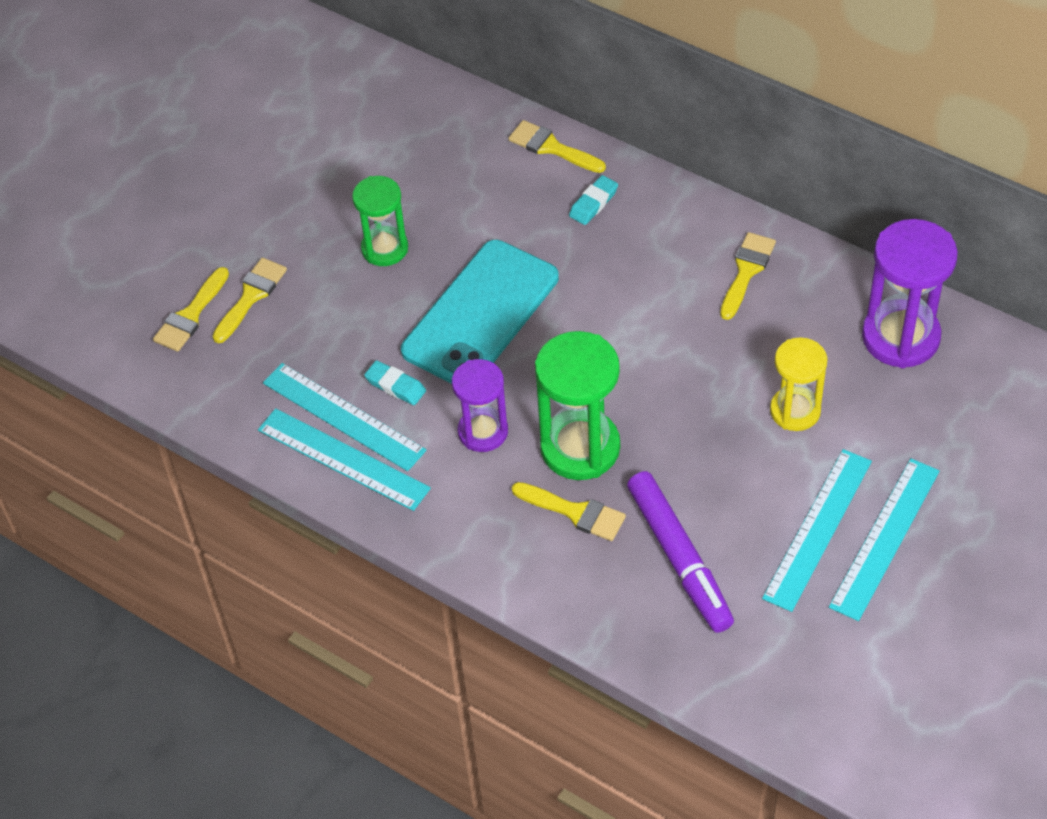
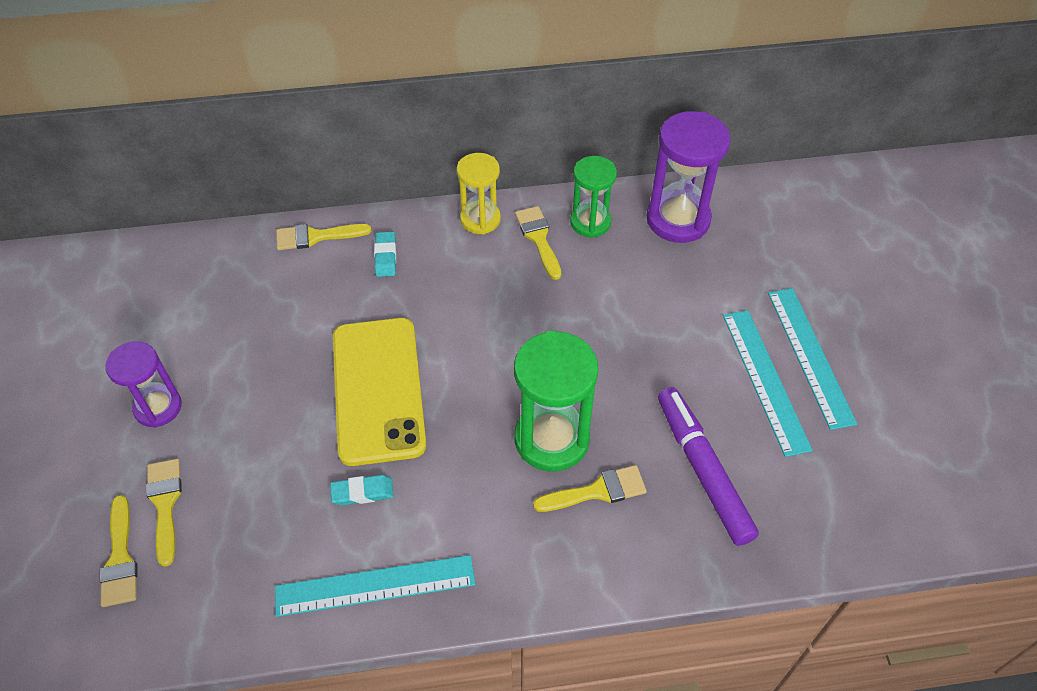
camera: 45 degrees left, 0 degrees up
turquoise ruler [263,363,427,471] -> none
green hourglass [352,176,408,266] -> green hourglass moved to [570,156,617,238]
turquoise phone [401,240,559,384] -> yellow phone [333,318,426,466]
purple hourglass [452,359,508,452] -> purple hourglass moved to [105,341,182,428]
purple marker [627,471,734,633] -> purple marker turned 135 degrees counterclockwise [658,387,759,546]
yellow hourglass [770,337,828,431] -> yellow hourglass moved to [457,153,501,235]

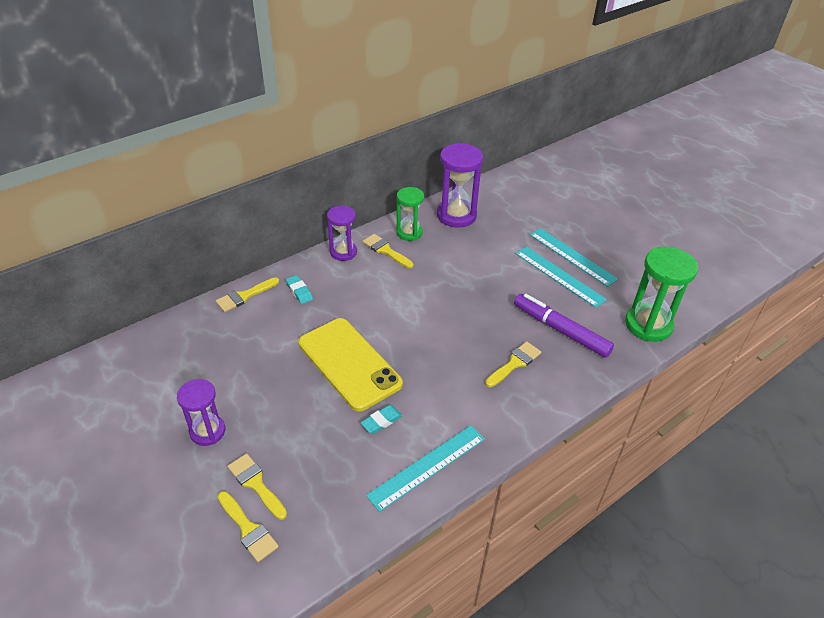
camera: 30 degrees left, 10 degrees down
yellow hourglass [457,153,501,235] -> purple hourglass [327,206,357,261]
green hourglass [514,331,598,471] -> green hourglass moved to [625,247,698,342]

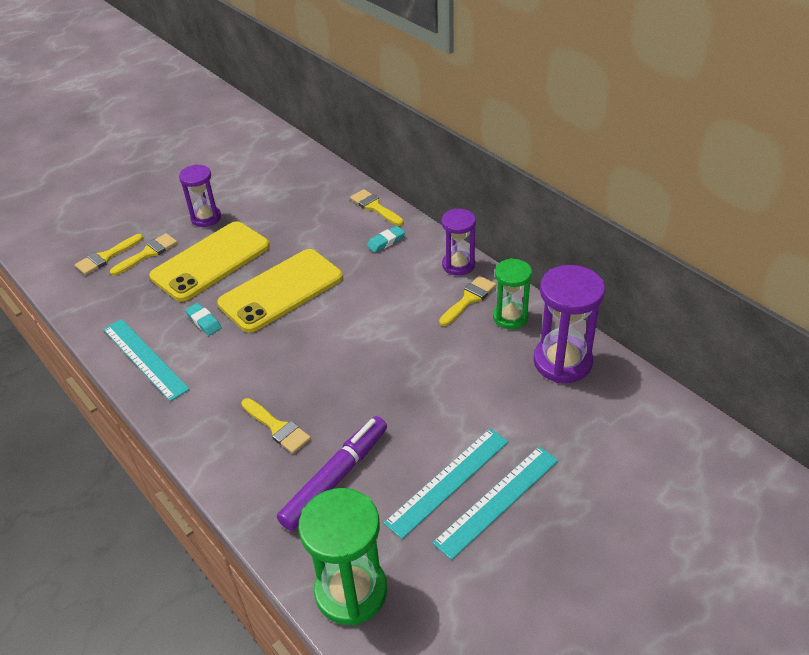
camera: 90 degrees right, 0 degrees up
none -> yellow phone [149,221,270,302]

